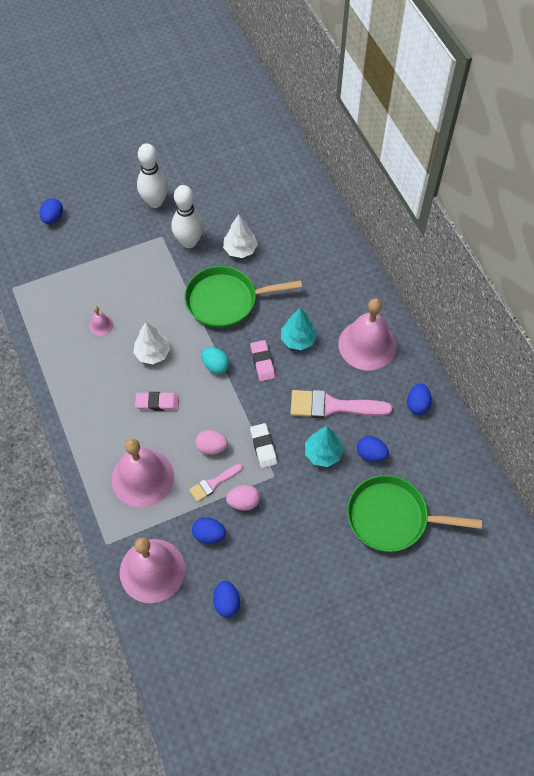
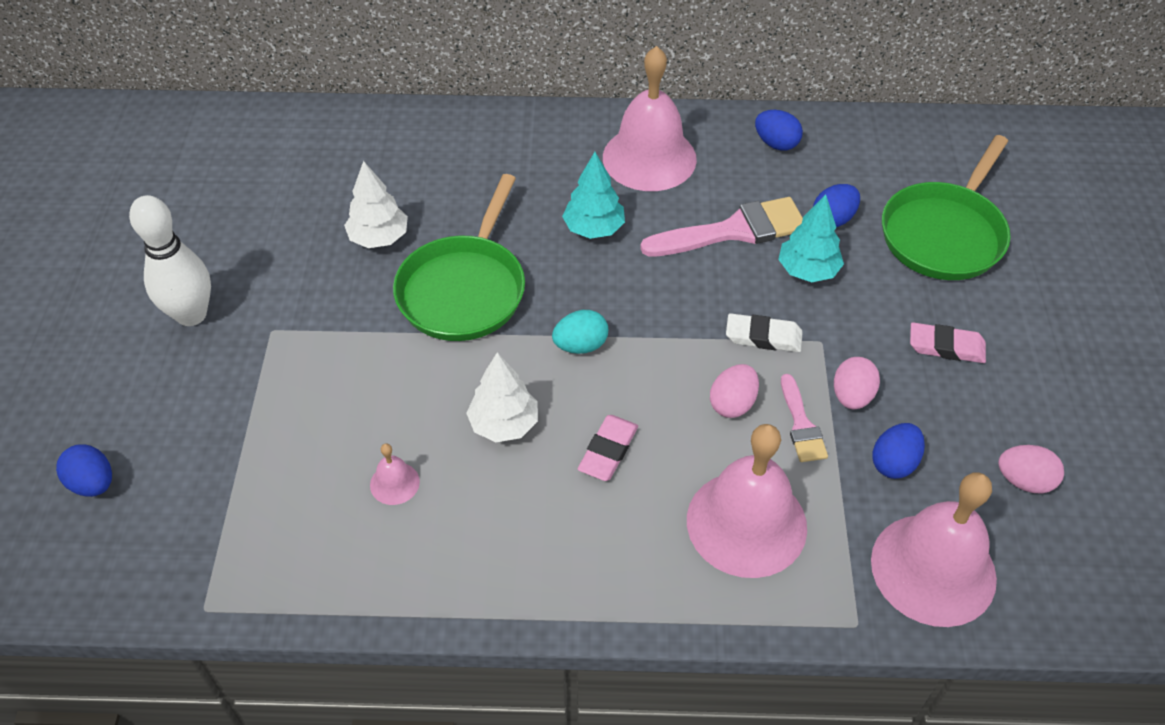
camera: 65 degrees left, 10 degrees down
white bowling pin [171,185,204,248] -> none
blue egg [213,581,240,617] -> pink egg [998,445,1064,494]
pink eraser [250,340,275,381] -> pink eraser moved to [910,322,986,363]
pink brush [291,390,392,418] -> pink brush turned 135 degrees counterclockwise [640,197,803,257]

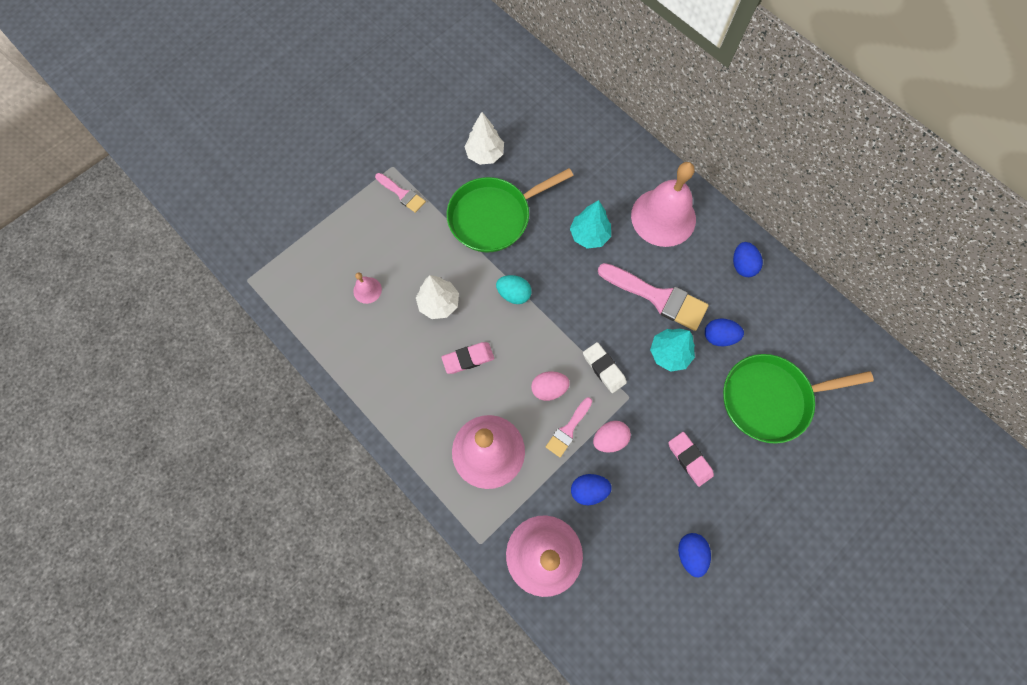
camera: 45 degrees right, 20 degrees up
blue egg [56,444,112,497] -> blue egg moved to [678,533,711,578]
white bowling pin [129,195,211,326] -> none
pink egg [998,445,1064,494] -> none
none -> pink brush [375,173,426,213]

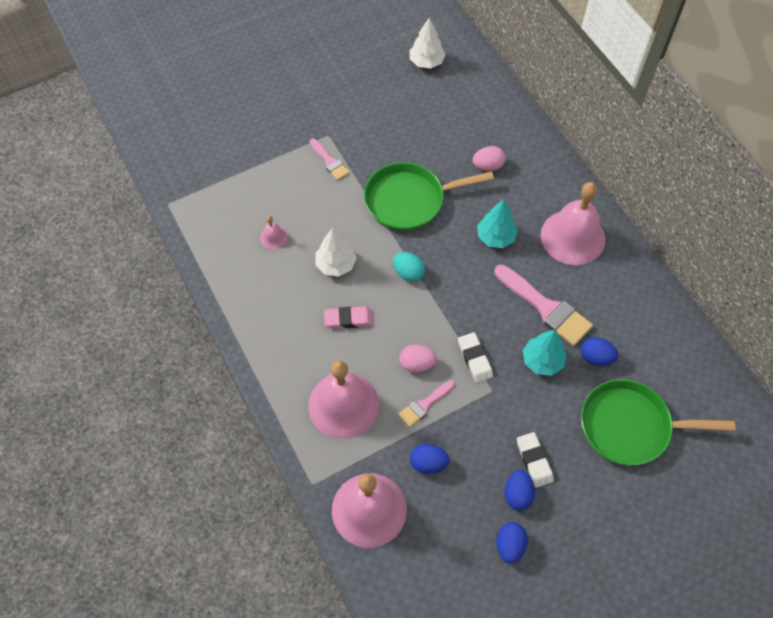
camera: 15 degrees right, 10 degrees down
white tree [464,112,504,165] -> white tree moved to [409,18,446,68]
pink egg [593,421,631,453] -> pink egg moved to [473,146,505,171]
pink eraser [668,432,714,487] -> white eraser [517,432,554,488]
blue egg [733,242,763,277] -> blue egg moved to [504,470,535,510]

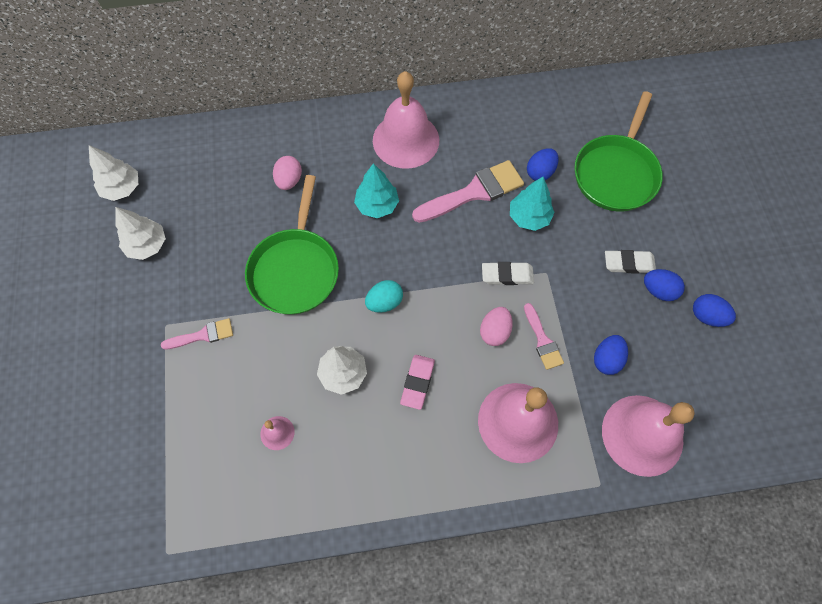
camera: 70 degrees left, 5 degrees up
none -> white tree [115,207,166,260]

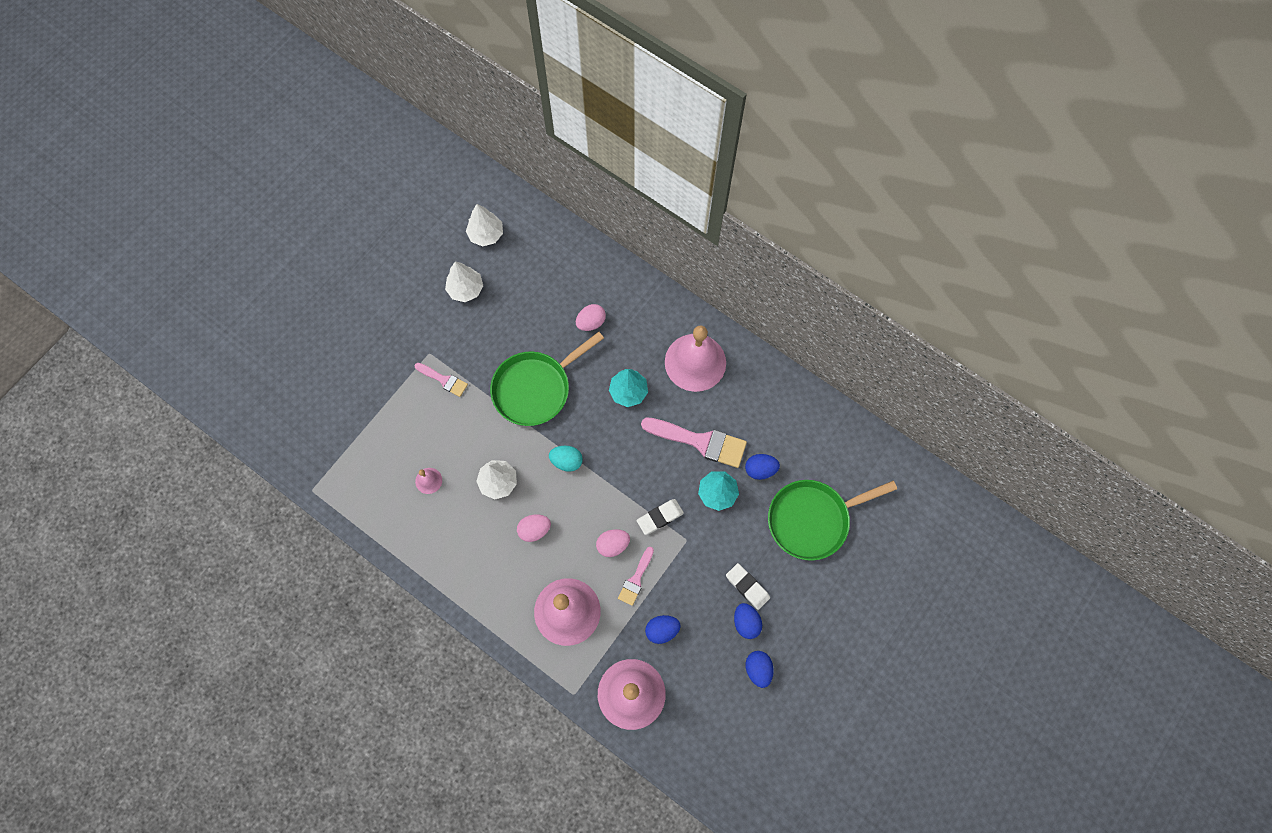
camera: 45 degrees right, 5 degrees up
pink eraser [400,355,435,410] -> pink egg [517,514,551,542]
white eraser [482,262,534,285] -> white eraser turned 75 degrees counterclockwise [637,499,684,535]

